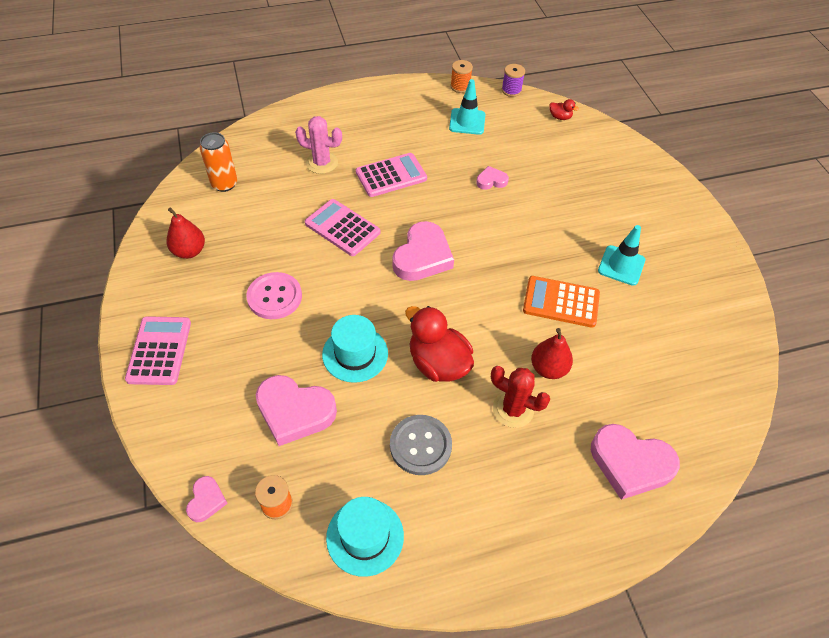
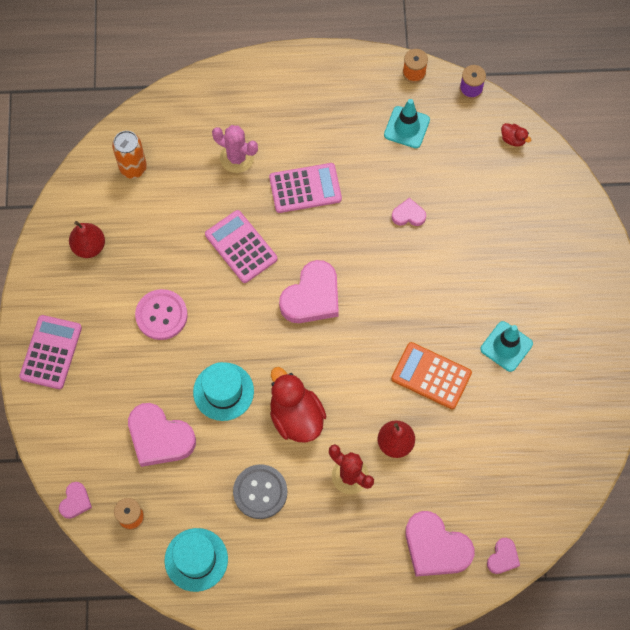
camera: 15 degrees right, 15 degrees up
none -> pink heart [487,538,520,574]

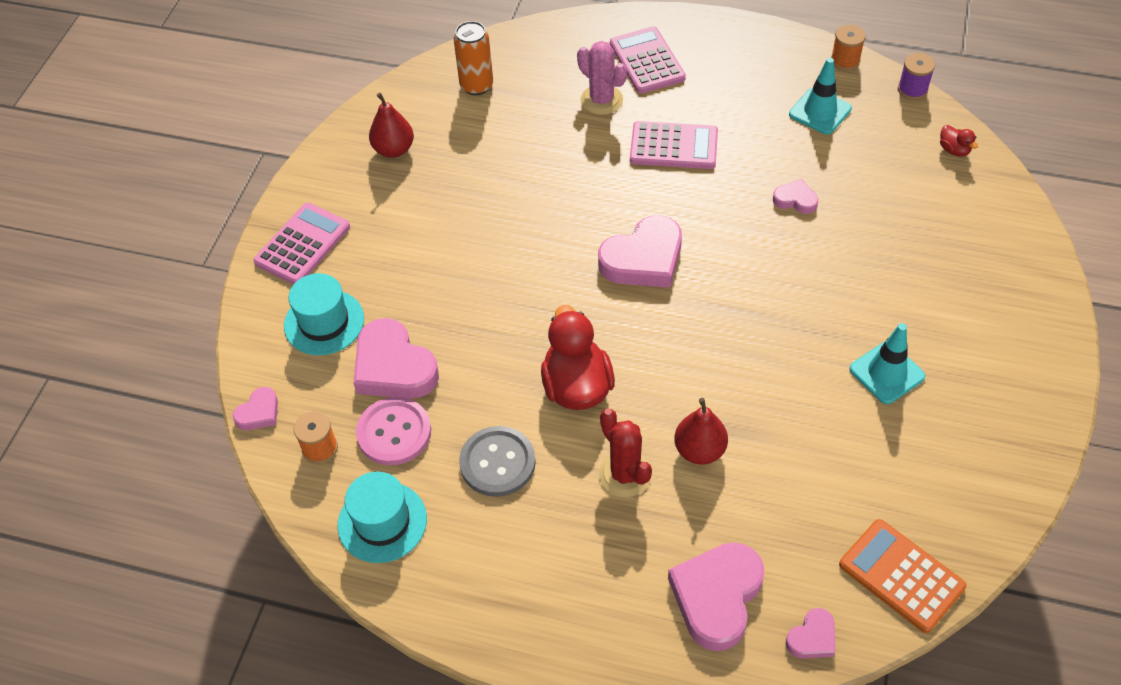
camera: 20 degrees right, 15 degrees down
pink button [135,289,188,340] -> pink button moved to [356,397,431,465]
turquoise hat [193,362,254,421] -> turquoise hat moved to [284,273,364,355]
pink calculator [205,210,278,283] -> pink calculator moved to [610,26,686,94]
orange calculator [391,342,472,409] -> orange calculator moved to [839,519,966,633]
pink heart [405,511,475,577] -> pink heart turned 60 degrees clockwise [668,542,765,651]

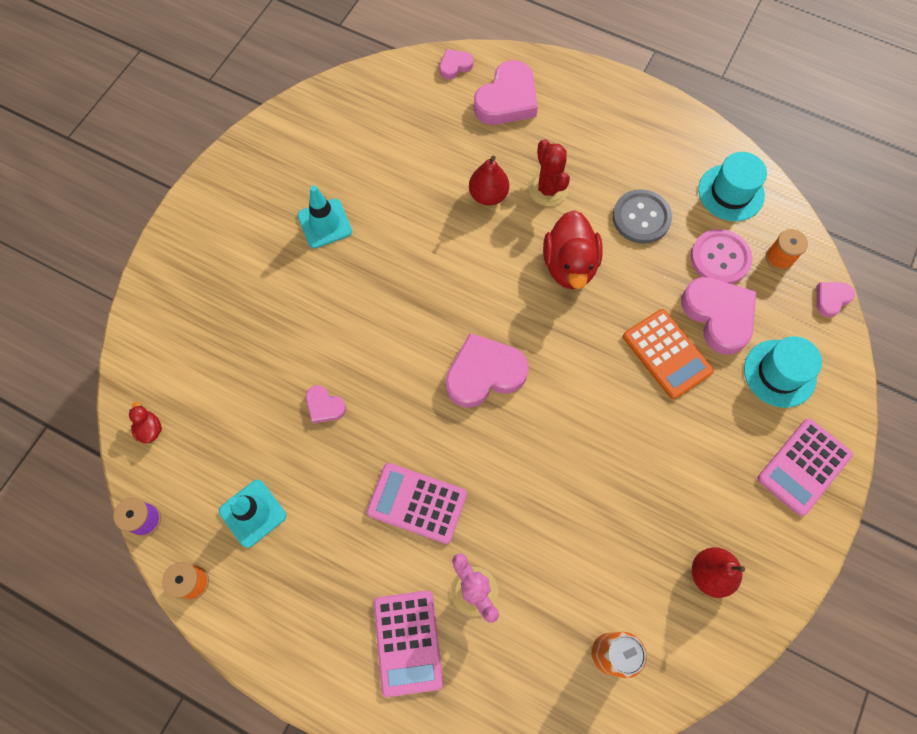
camera: 170 degrees left, 15 degrees up
orange calculator [839,519,966,633] -> orange calculator moved to [623,309,714,399]

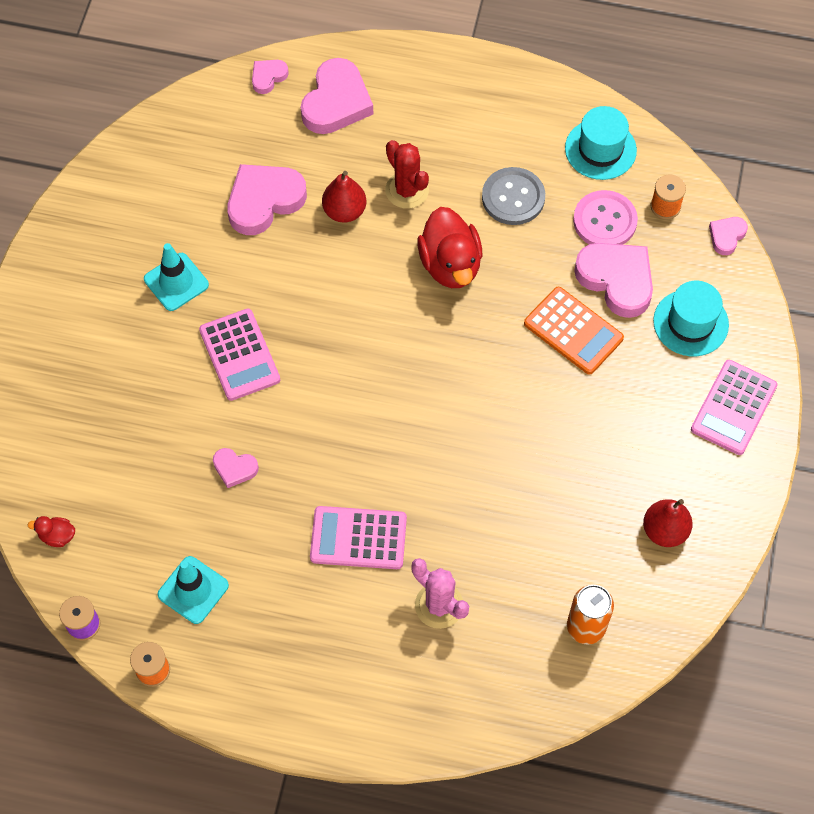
camera: 15 degrees left, 5 degrees down
red duck [129,401,162,444] -> red duck turned 45 degrees counterclockwise [27,516,75,547]
pink calculator [374,590,443,697] -> pink calculator moved to [199,309,280,401]
pink heart [446,333,529,408] -> pink heart moved to [227,164,307,235]

